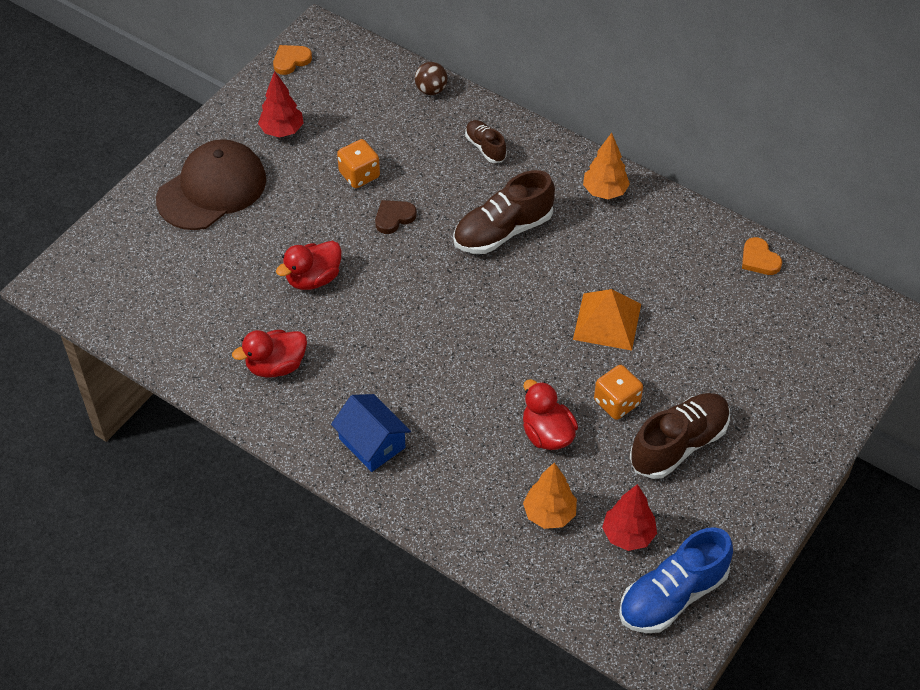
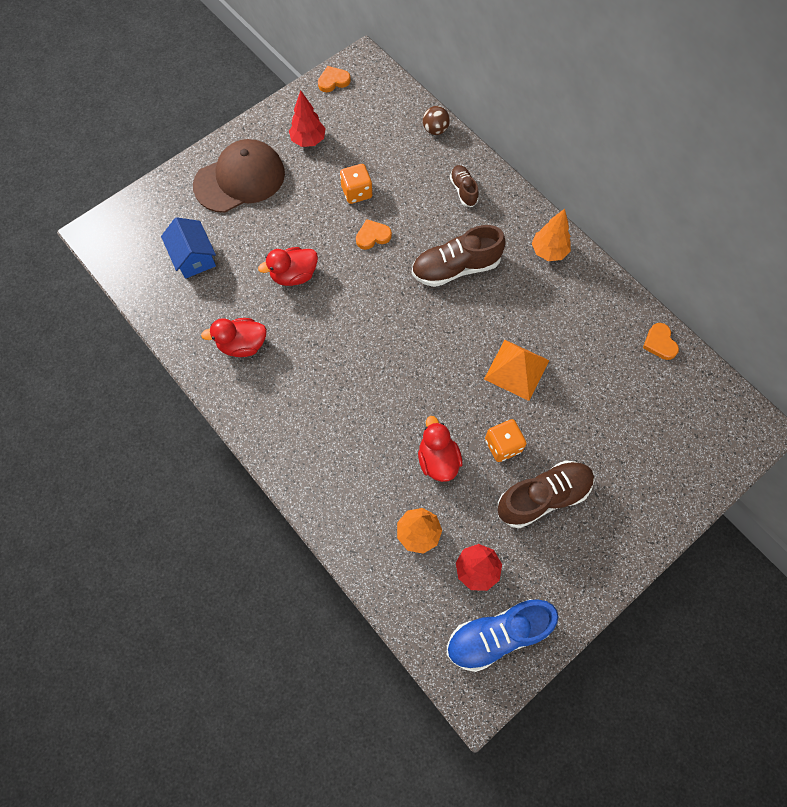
camera: 15 degrees right, 15 degrees up
blue house [331,394,411,472] -> blue house moved to [161,217,216,279]
brown heart [375,200,417,234] -> orange heart [356,219,392,250]

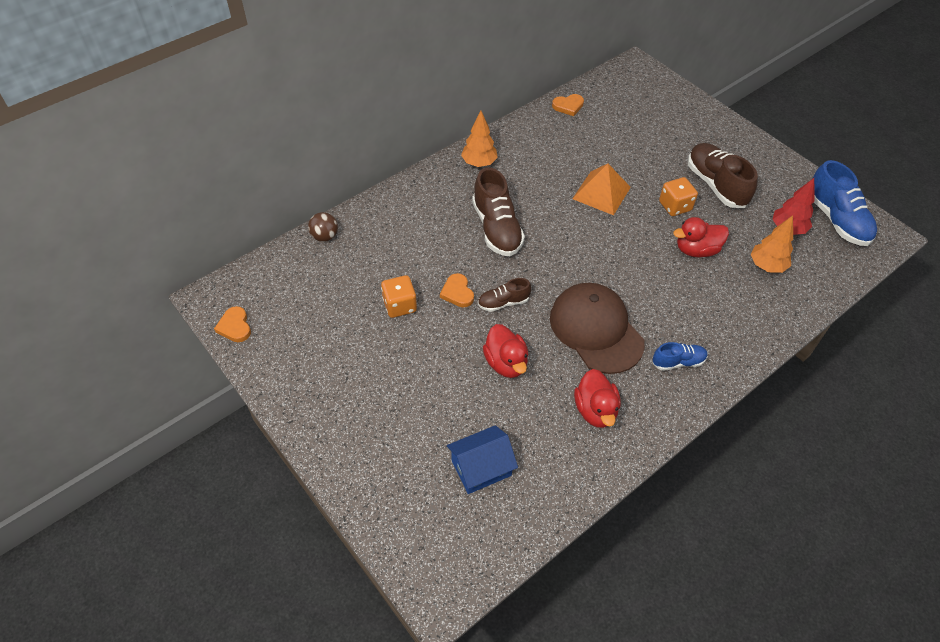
camera: 90 degrees left, 15 degrees down
brown cap [193,139,285,213] -> brown cap moved to [550,283,645,374]
red tree [289,90,326,147] -> none
brown shoe [450,165,479,207] -> brown shoe moved to [478,278,531,312]
none -> blue shoe [652,342,708,371]

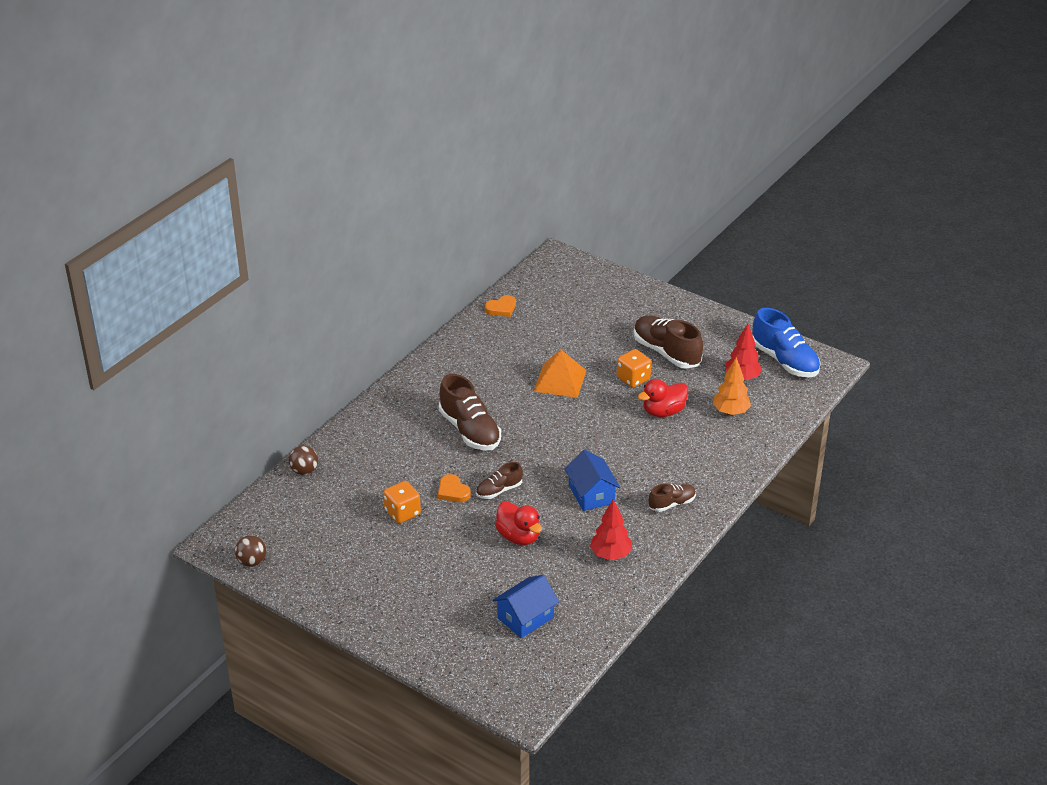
camera: 15 degrees left, 15 degrees down
orange heart [214,306,251,342] -> brown ball [235,535,266,567]
orange tree [461,111,498,167] -> none
brown cap [550,283,645,374] -> blue house [564,450,620,511]
red duck [574,369,620,428] -> red tree [590,499,632,560]
blue shoe [652,342,708,371] -> brown shoe [649,484,696,512]

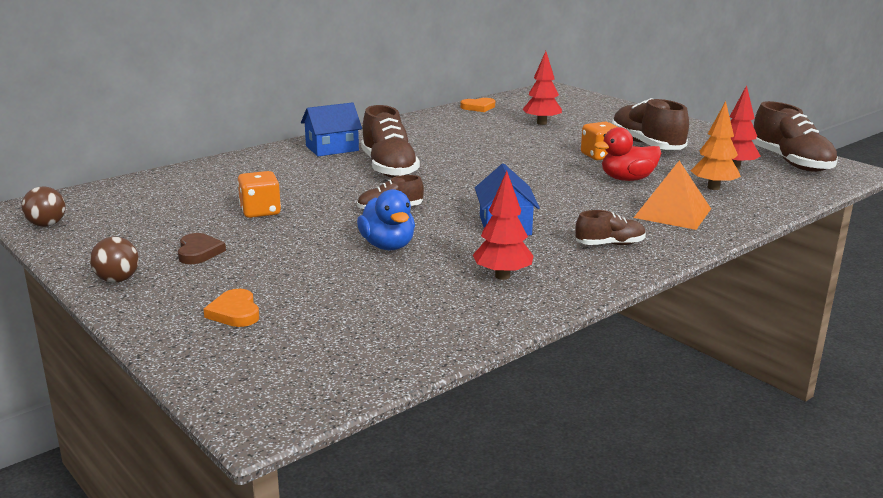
camera: 15 degrees right, 15 degrees down
brown ball [289,446,318,475] -> brown ball moved to [90,237,139,283]
orange heart [438,474,471,502] -> orange heart moved to [203,289,259,327]
blue house [492,575,559,638] -> blue house moved to [301,102,362,156]
red duck [495,501,542,545] -> blue duck [357,189,415,250]
orange pyramid [534,349,586,398] -> orange pyramid moved to [634,161,711,230]
blue shoe [752,308,821,378] -> brown shoe [752,101,838,172]
none -> brown heart [178,233,226,264]
none -> red tree [522,51,562,125]

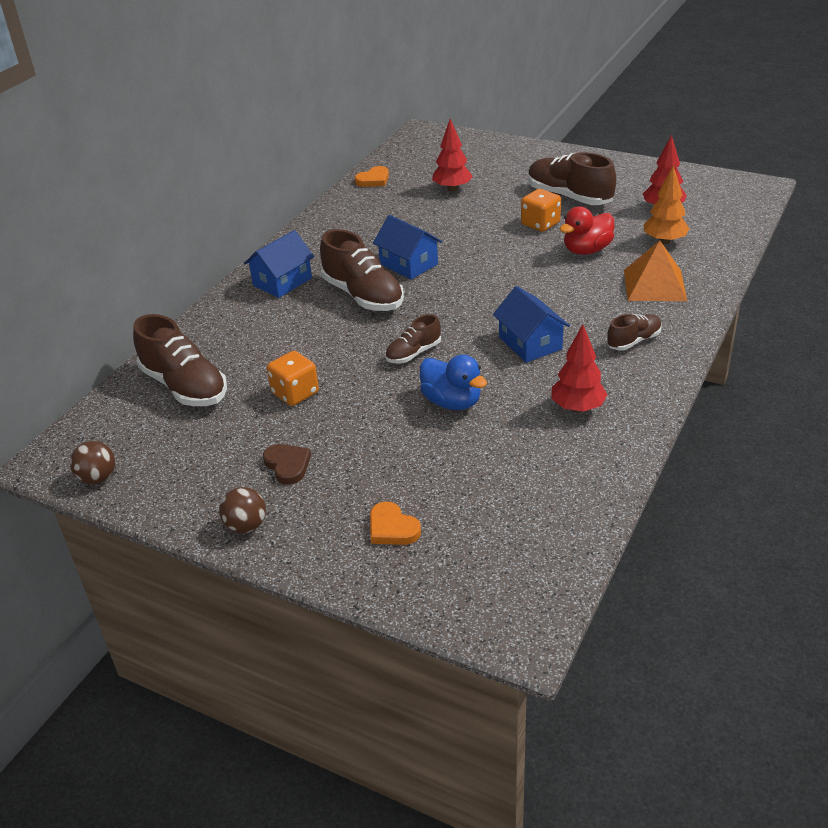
camera: 20 degrees left, 15 degrees up
brown shoe [752,101,838,172] -> brown shoe moved to [133,314,227,406]
none -> blue house [373,215,442,279]

